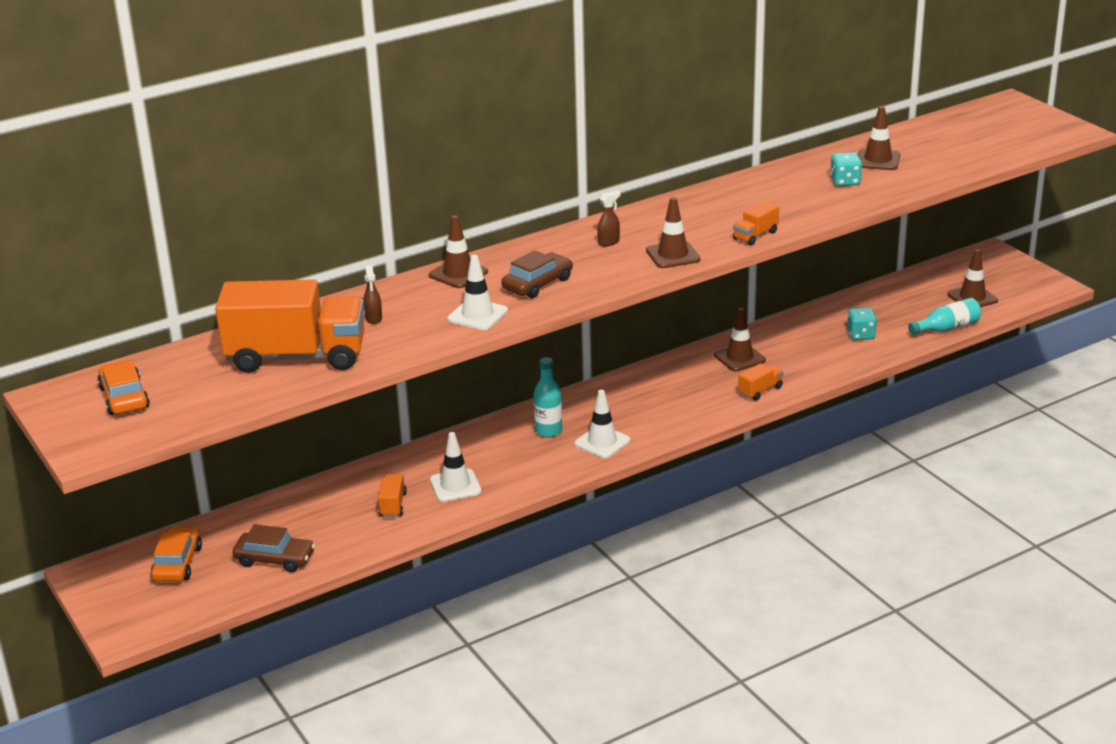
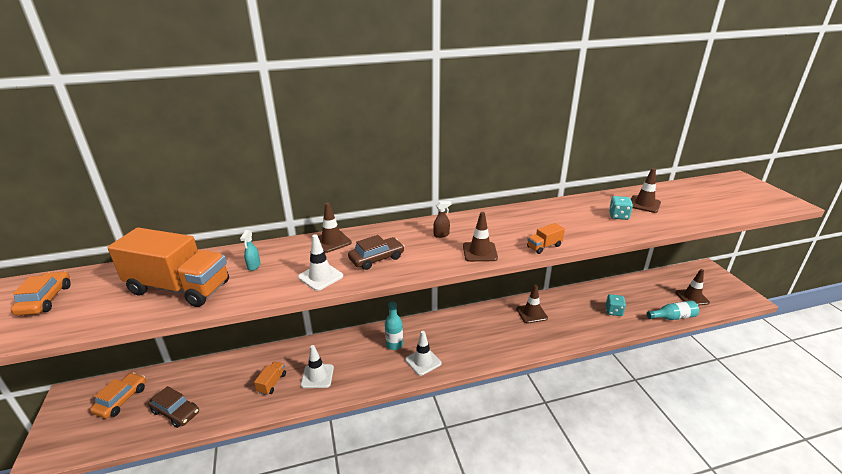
camera: 15 degrees right, 0 degrees up
brown spray bottle [364,265,382,324] -> turquoise spray bottle [240,230,261,271]
orange truck [738,363,784,401] -> none

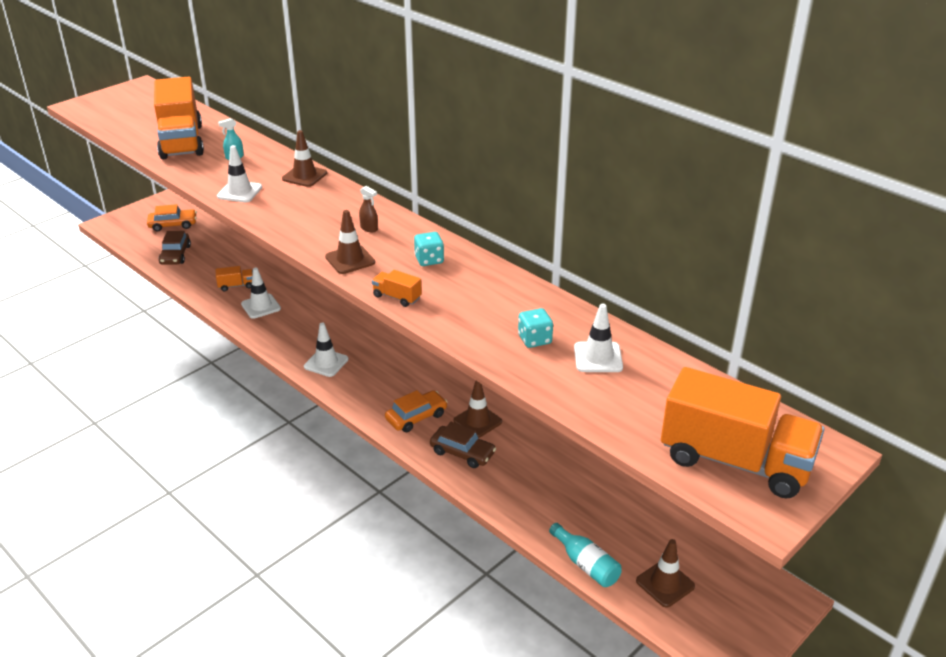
camera: 60 degrees right, 5 degrees up
orange car [11,271,71,316] -> orange car moved to [385,390,447,432]
brown car [348,235,405,270] -> brown car moved to [430,422,496,468]
turquoise bottle [385,301,403,350] -> none
turquoise dice [606,294,626,316] -> turquoise dice moved to [414,232,444,266]
brown traffic cone [631,168,661,213] -> white traffic cone [574,304,623,372]
none -> orange truck [661,367,824,499]

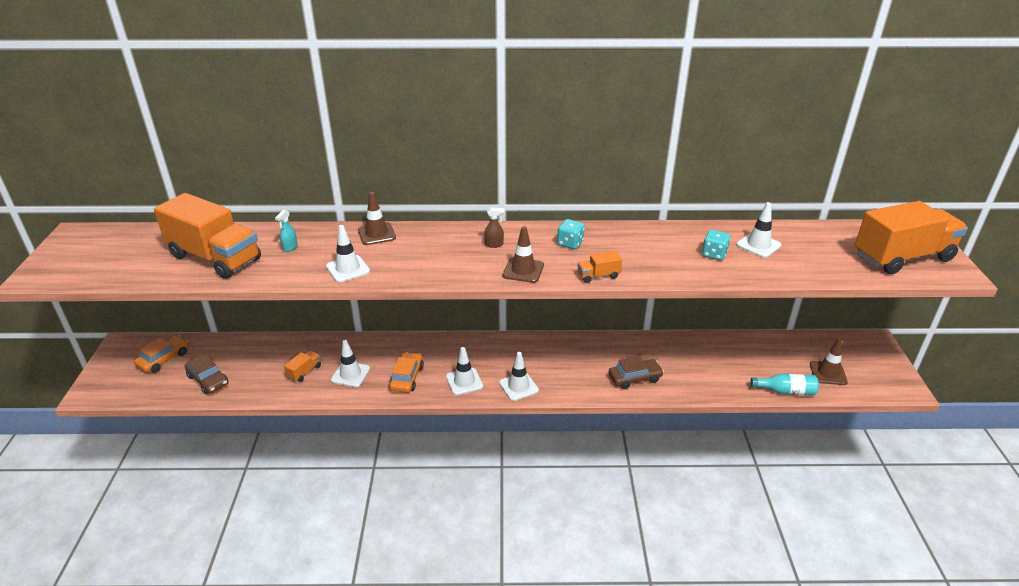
camera: 45 degrees left, 0 degrees up
orange car [385,390,447,432] -> orange car moved to [389,352,424,393]
brown traffic cone [454,380,502,438] -> none
none -> white traffic cone [499,352,539,401]

